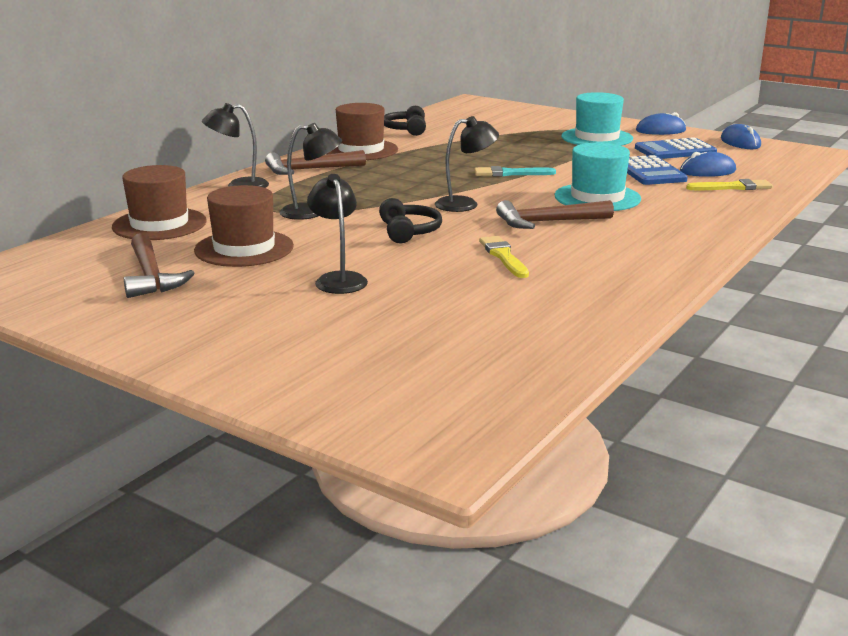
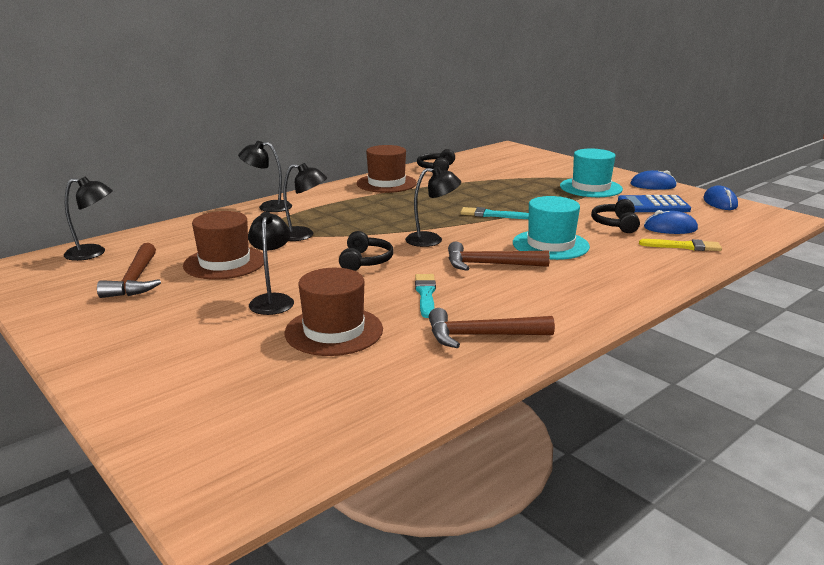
camera: 15 degrees right, 0 degrees up
brown hat [112,165,207,240] -> brown hat moved to [285,268,383,356]
brown hammer [265,150,366,175] -> brown hammer moved to [429,308,555,348]
yellow brush [479,236,529,278] -> turquoise brush [415,274,436,318]
blue calculator [627,155,688,185] -> black headphones [591,199,640,233]
none -> black lamp [64,177,113,261]

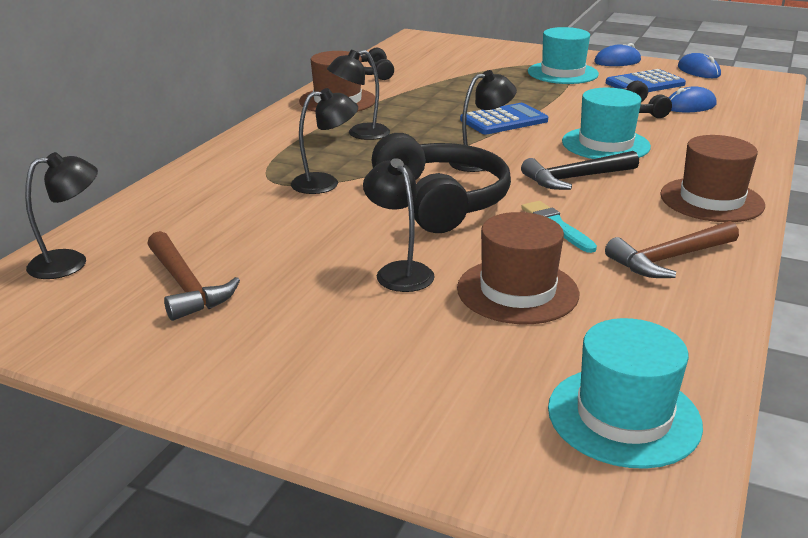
camera: 25 degrees left, 5 degrees up
brown hat [183,211,264,279] -> brown hat moved to [660,135,765,222]
black lamp [238,141,292,212] -> black lamp moved to [327,50,390,140]
black headphones [339,231,394,271] -> black headphones [372,133,511,233], size x1.91
brown hammer [448,242,550,271] -> black hammer [521,151,639,190]
turquoise brush [460,207,529,219] -> blue calculator [460,103,548,134]
yellow brush [639,239,722,251] -> none
none -> turquoise hat [548,318,703,469]

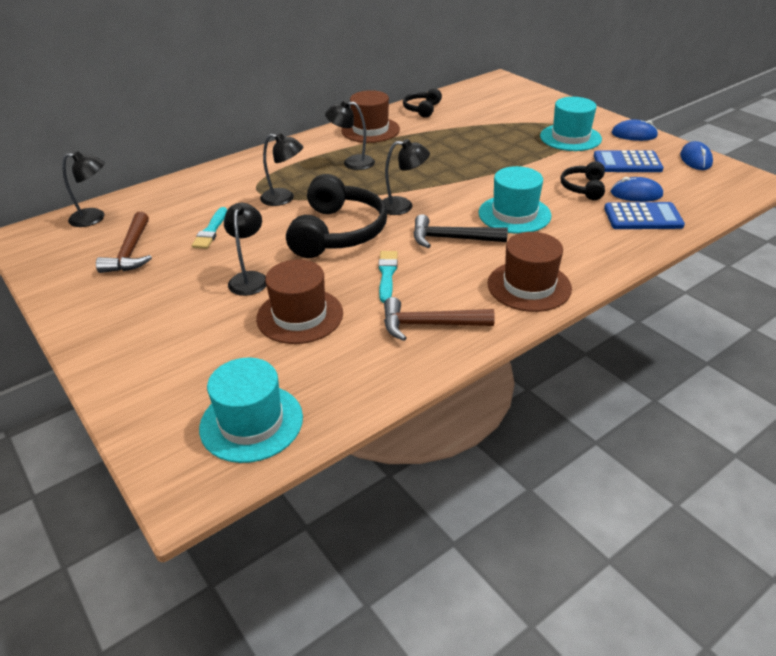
camera: 30 degrees right, 10 degrees up
blue calculator [460,103,548,134] -> blue calculator moved to [604,202,685,229]
none -> turquoise brush [192,207,227,249]

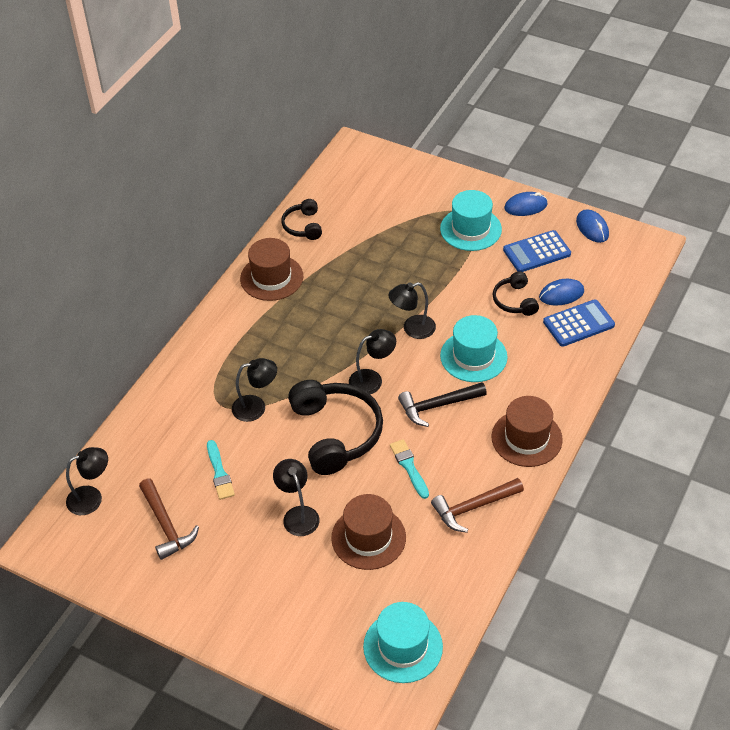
camera: 25 degrees left, 10 degrees up
black lamp [325,100,375,170] -> black lamp moved to [388,282,436,339]

